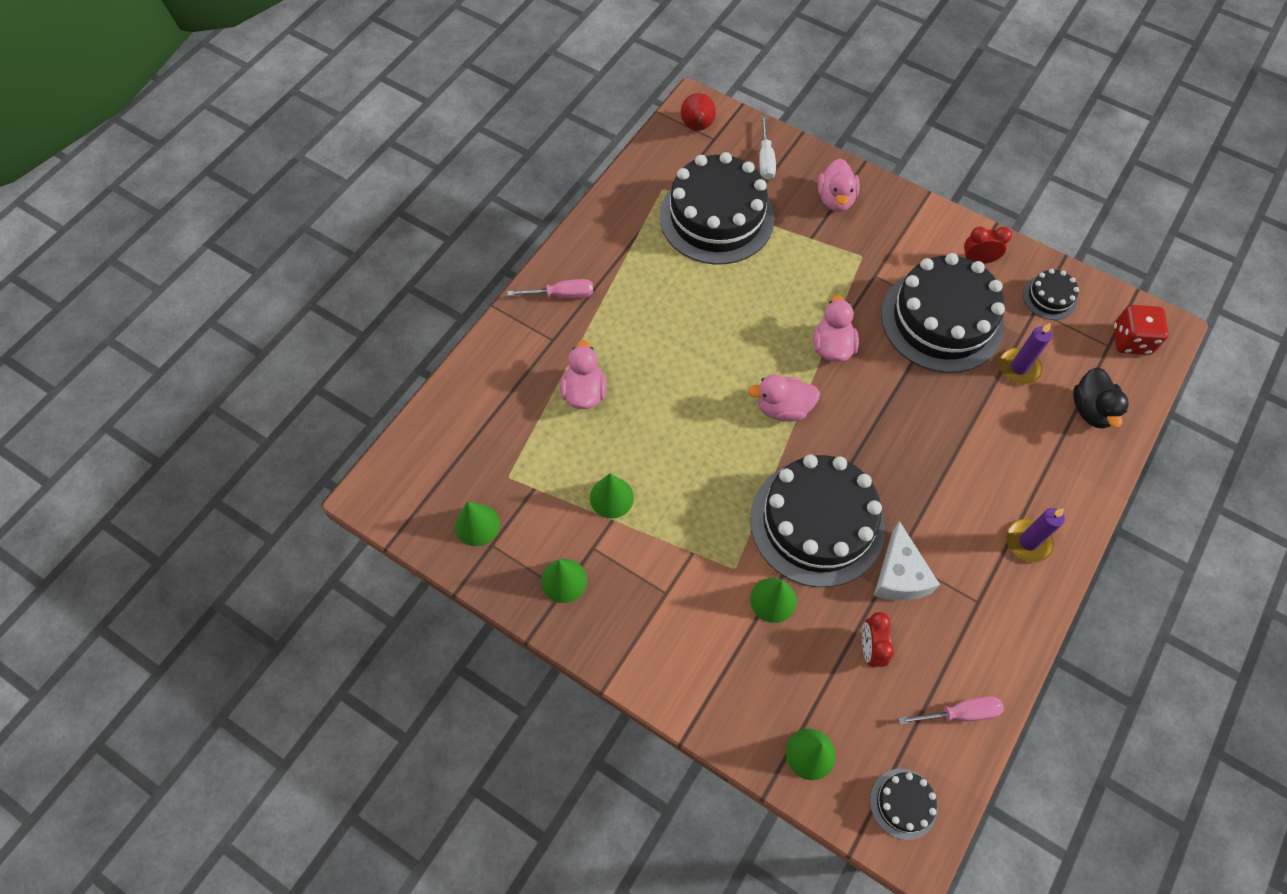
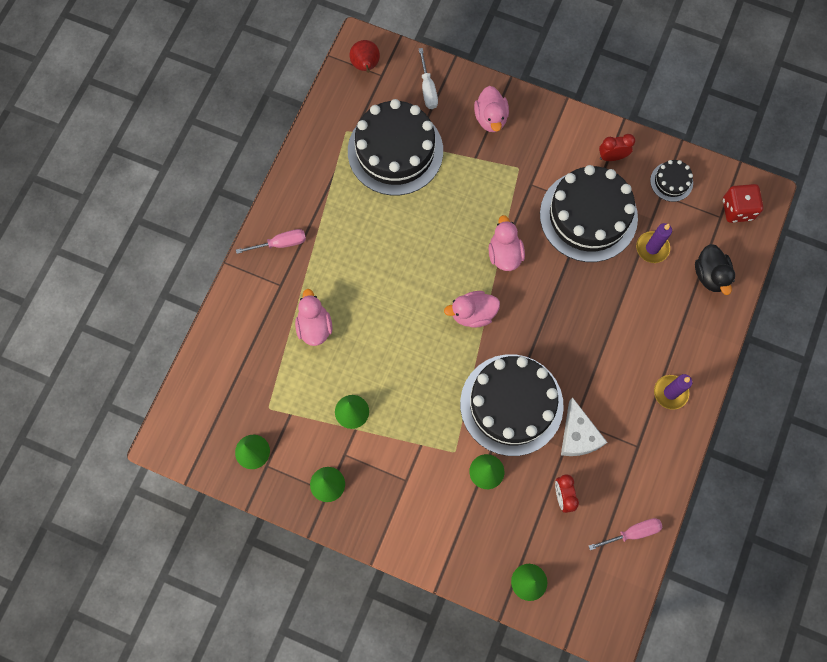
camera: 10 degrees left, 10 degrees up
black cake [870,769,938,840] -> none

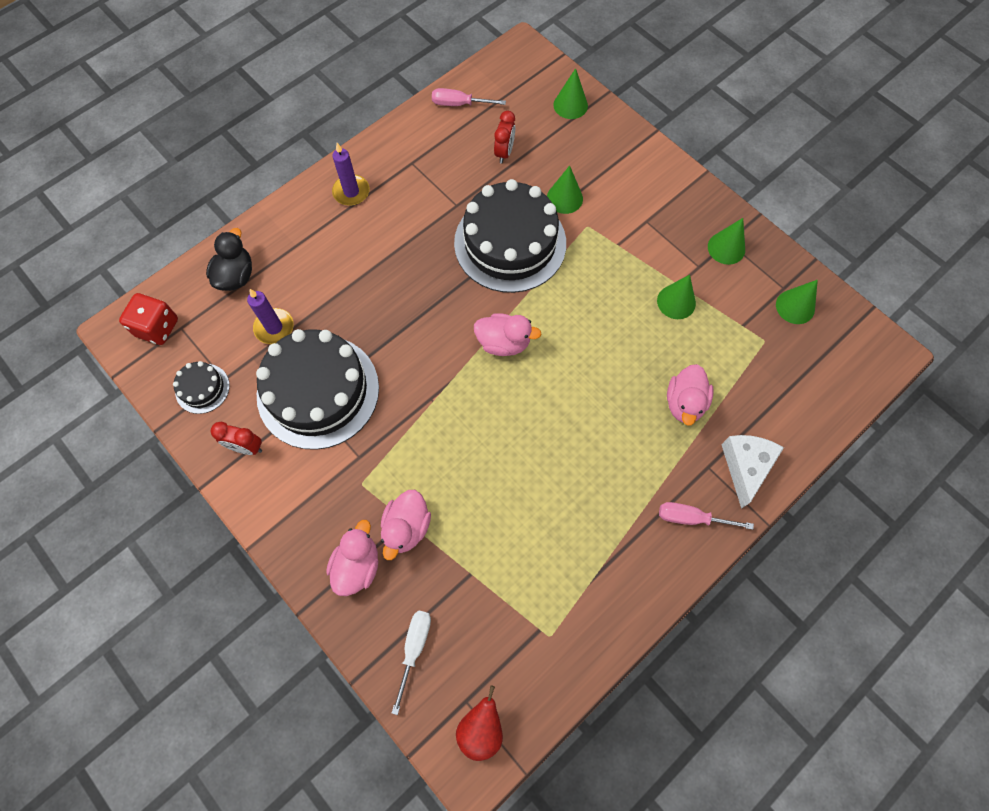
camera: 155 degrees left, 5 degrees down
black cake [348,99,443,195] -> none
pink duck [488,215,525,271] -> pink duck moved to [381,490,431,560]
white cheese [561,397,607,456] -> white cheese moved to [721,435,784,509]

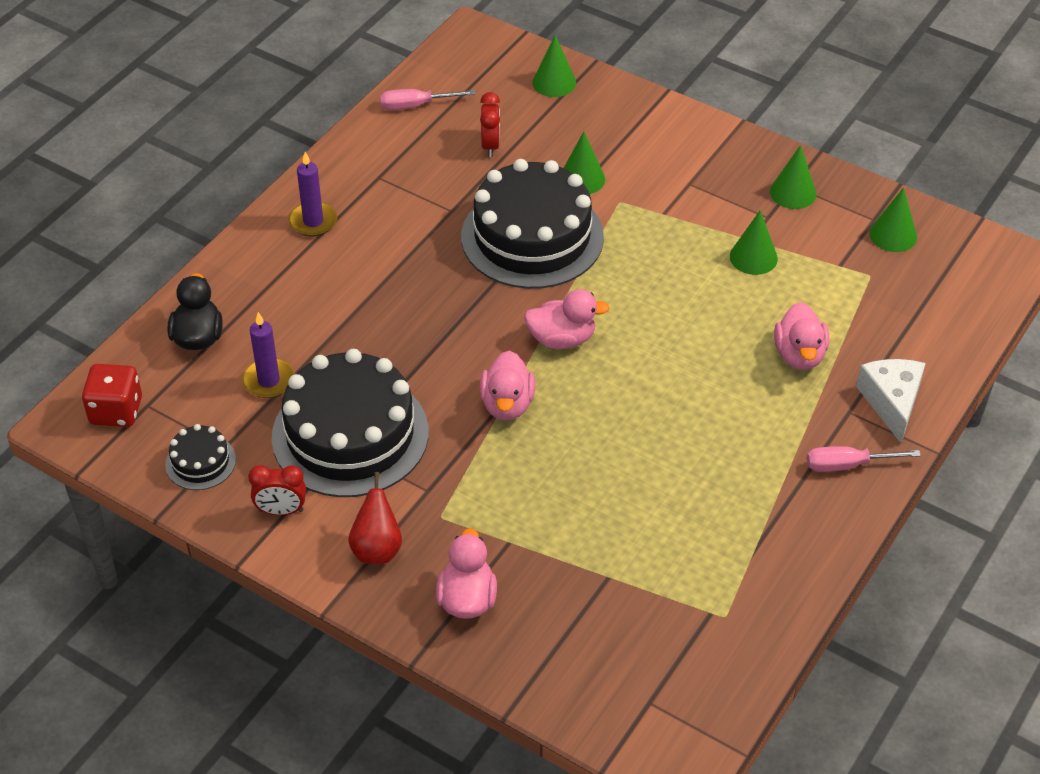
camera: 15 degrees left, 20 degrees down
pink duck [381,490,431,560] -> pink duck moved to [480,351,535,420]
white screwdriver [392,610,431,715] -> none
red pear [456,685,503,761] -> red pear moved to [348,472,402,564]

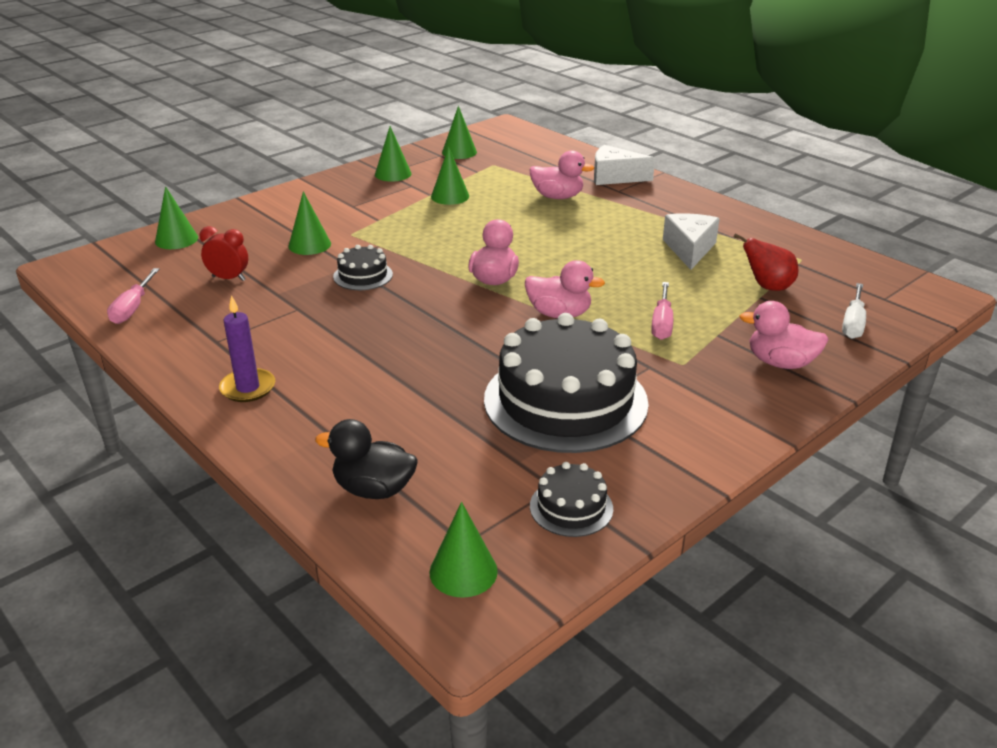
camera: 75 degrees left, 15 degrees down
red dice [82,364,142,427] -> green cone [429,502,498,598]
purple candle [242,312,295,398] -> none
red clock [248,465,306,515] -> none
red pear [348,472,402,564] -> red pear moved to [734,233,798,291]
black cake [461,159,604,289] -> black cake [333,245,393,290], size x0.44
pink screwdriver [807,446,921,472] -> pink screwdriver moved to [651,282,673,340]
none -> white cheese [663,213,720,270]
none -> white screwdriver [842,283,866,339]

